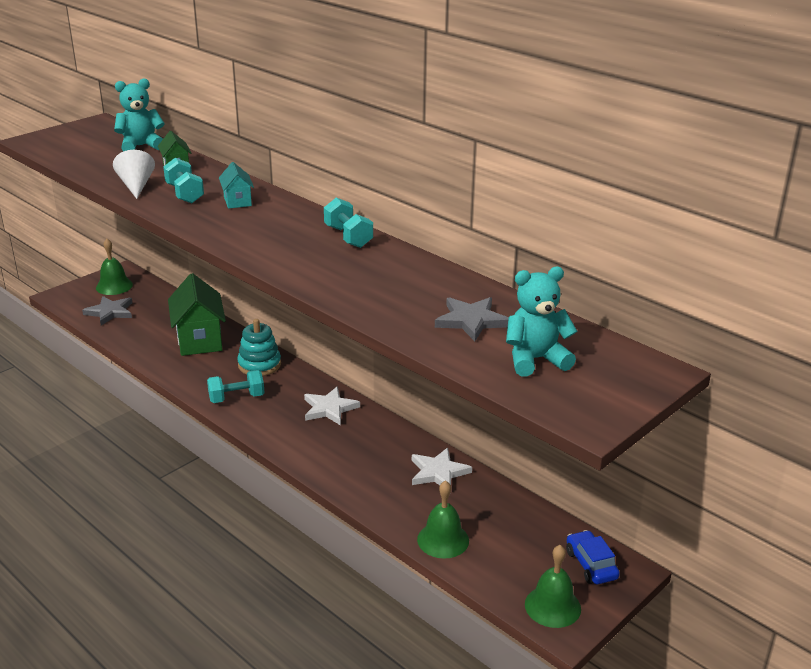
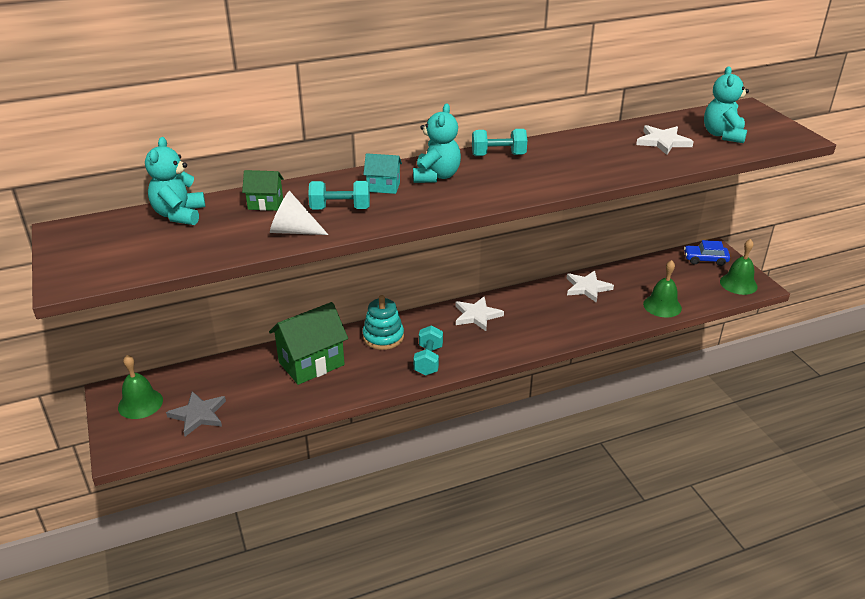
camera: 65 degrees left, 5 degrees up
green house [168,273,226,356] -> green house turned 45 degrees counterclockwise [269,302,348,385]
grey star [435,297,508,341] -> white star [636,125,694,155]
none -> turquoise teddy bear [413,104,461,183]

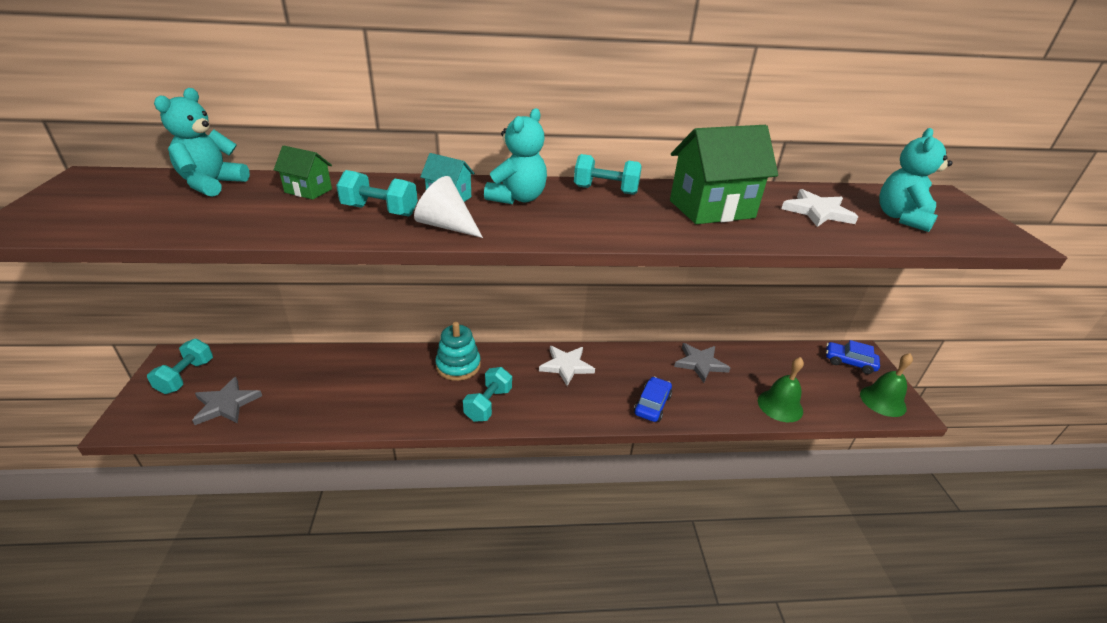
camera: 15 degrees right, 0 degrees up
green bell [118,355,163,419] -> turquoise dumbbell [147,339,213,394]
green house [269,302,348,385] -> green house moved to [670,125,778,224]
white cone [270,191,328,235] -> white cone moved to [414,176,483,238]
white star [567,270,614,303] -> grey star [674,343,730,383]
none -> blue car [634,377,672,422]

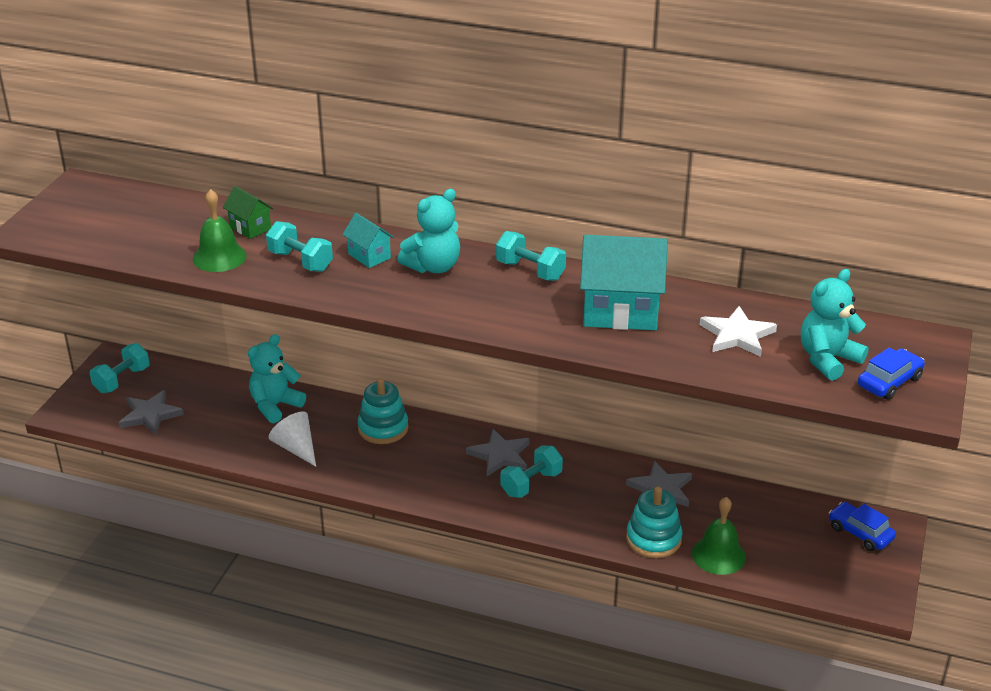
camera: 25 degrees right, 0 degrees up
turquoise teddy bear [154,88,250,197] -> turquoise teddy bear moved to [248,334,306,423]
white cone [414,176,483,238] -> white cone moved to [269,411,316,467]
turquoise dumbbell [463,367,512,422] -> turquoise dumbbell moved to [500,445,563,498]
white star [539,346,595,386] -> grey star [466,429,530,476]
blue car [634,377,672,422] -> blue car moved to [858,347,925,400]
green house [670,125,778,224] -> turquoise house [580,235,668,330]
green bell [860,353,913,417] -> green bell moved to [193,189,247,272]
none -> turquoise stacking toy [626,487,682,558]

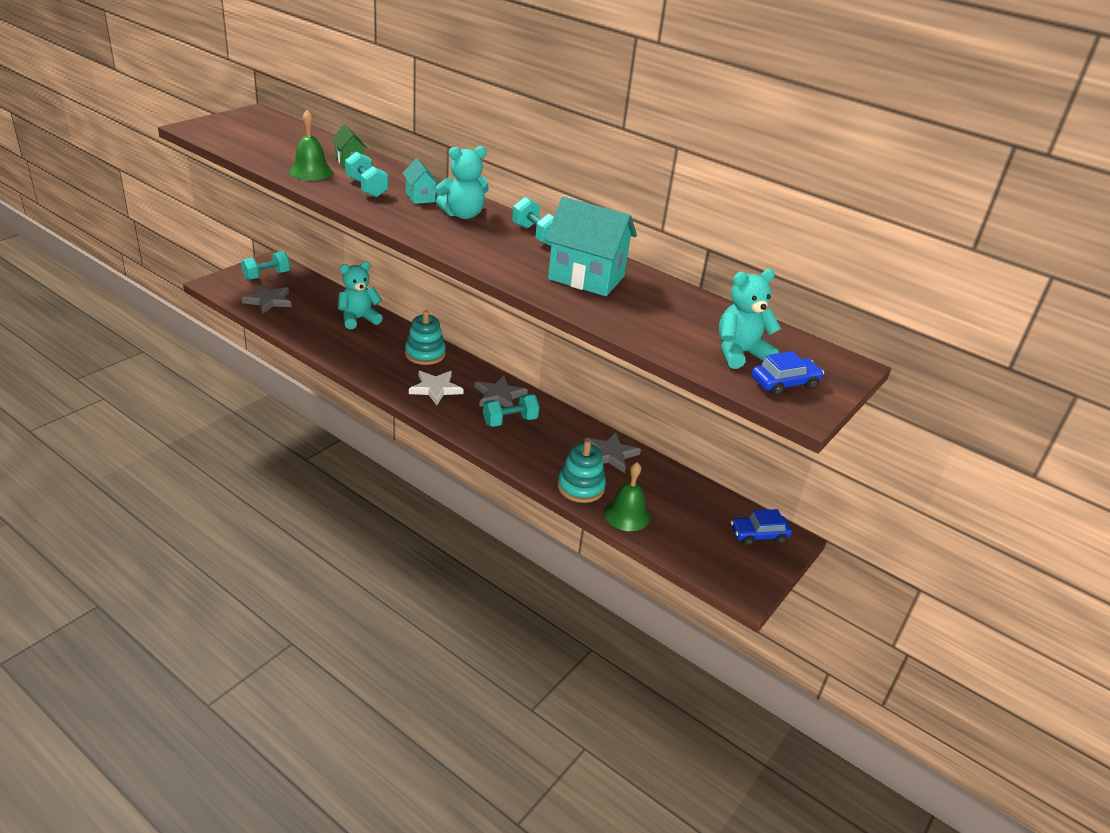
camera: 15 degrees right, 0 degrees up
white cone [269,411,316,467] -> none
white star [699,306,777,357] -> white star moved to [409,371,464,405]
blue car [829,502,896,551] -> blue car turned 75 degrees counterclockwise [731,509,792,546]

